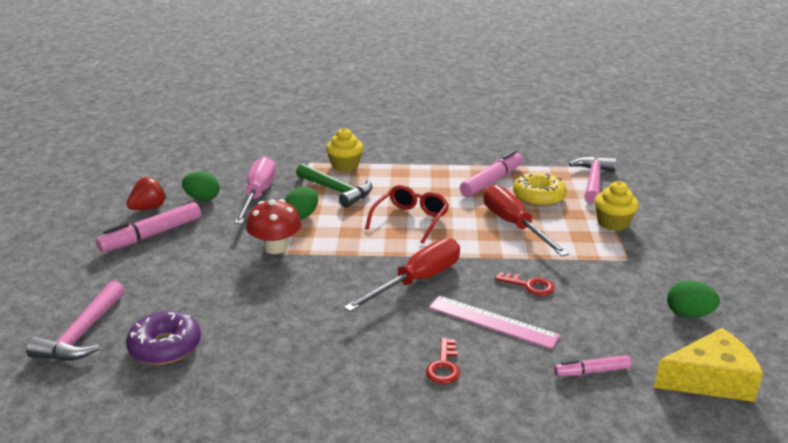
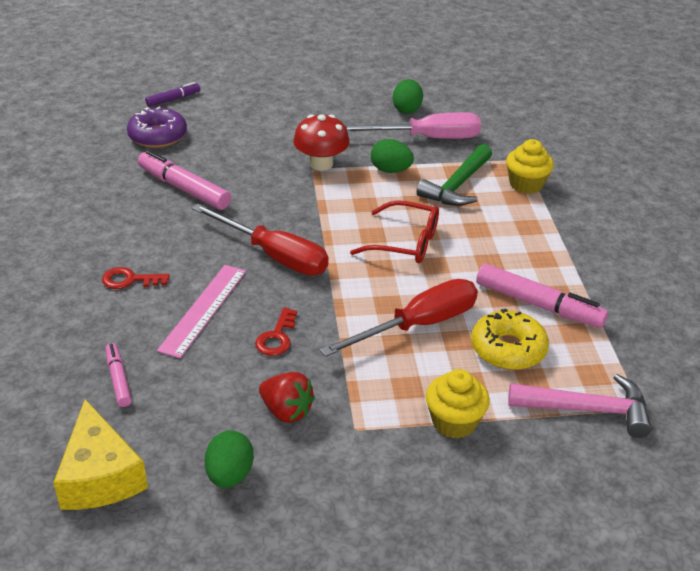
camera: 80 degrees right, 10 degrees up
pink hammer [26,281,125,361] -> purple marker [145,82,200,107]
pink marker [96,202,201,252] -> pink marker moved to [138,150,231,210]
red strawberry [127,177,166,210] -> red strawberry moved to [259,372,315,423]

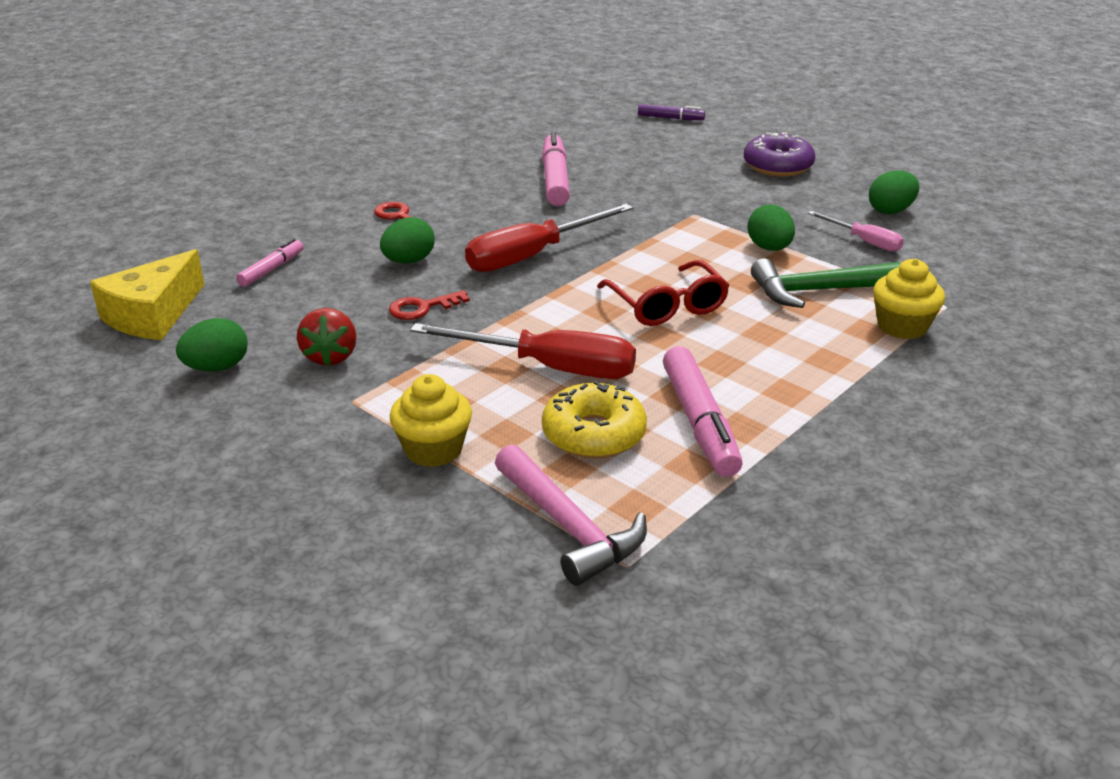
camera: 50 degrees right, 5 degrees down
purple donut [127,107,187,148] -> purple donut moved to [744,132,815,177]
pink ruler [157,265,246,358] -> green egg [380,217,435,264]
red screwdriver [192,204,329,275] -> red screwdriver turned 60 degrees clockwise [465,204,633,272]
red mushroom [293,114,350,171] -> none
pink screwdriver [345,112,481,139] -> pink screwdriver [808,211,904,252], size x0.55

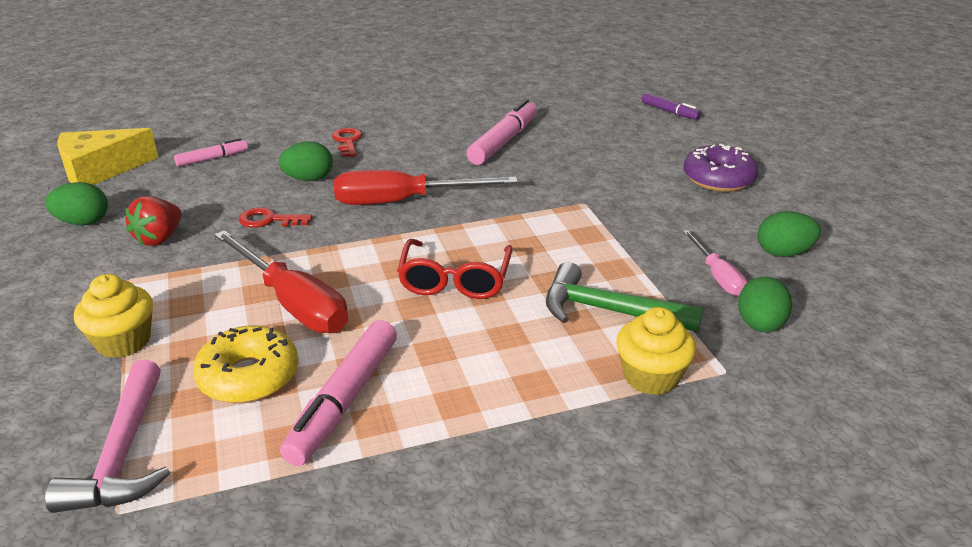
camera: 30 degrees right, 0 degrees up
green egg [747,204,795,251] -> green egg moved to [738,277,792,332]

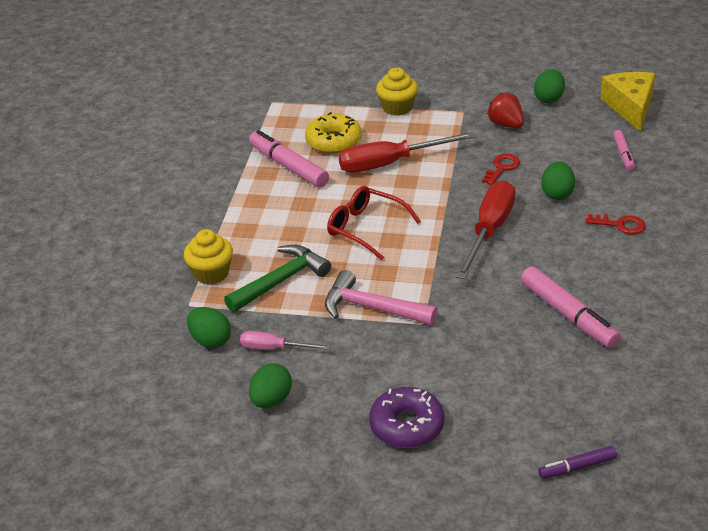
camera: 120 degrees right, 5 degrees up
pink hammer [45,360,170,513] -> pink hammer moved to [325,270,437,325]

